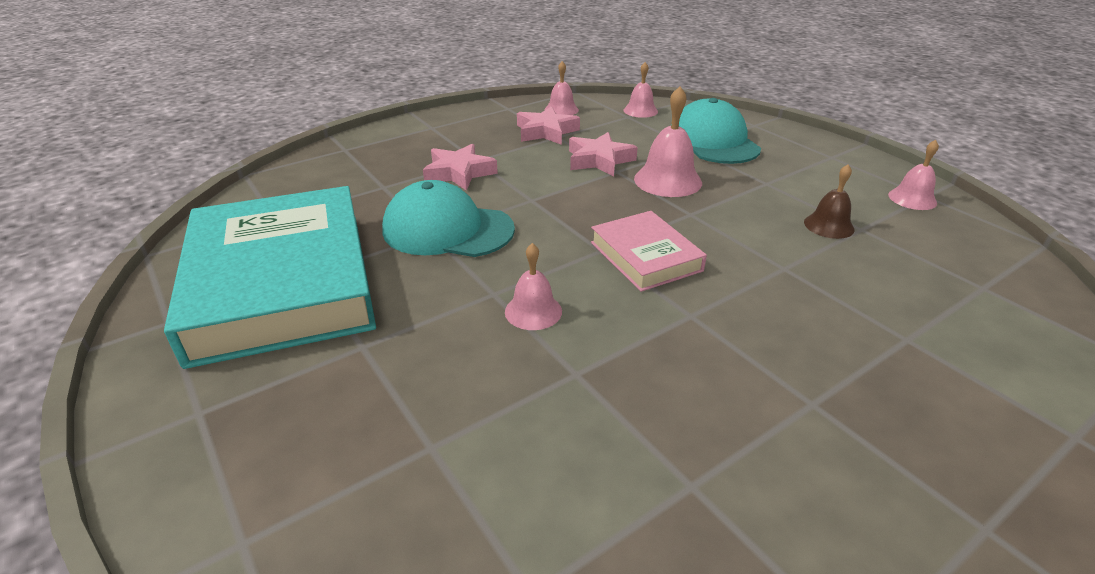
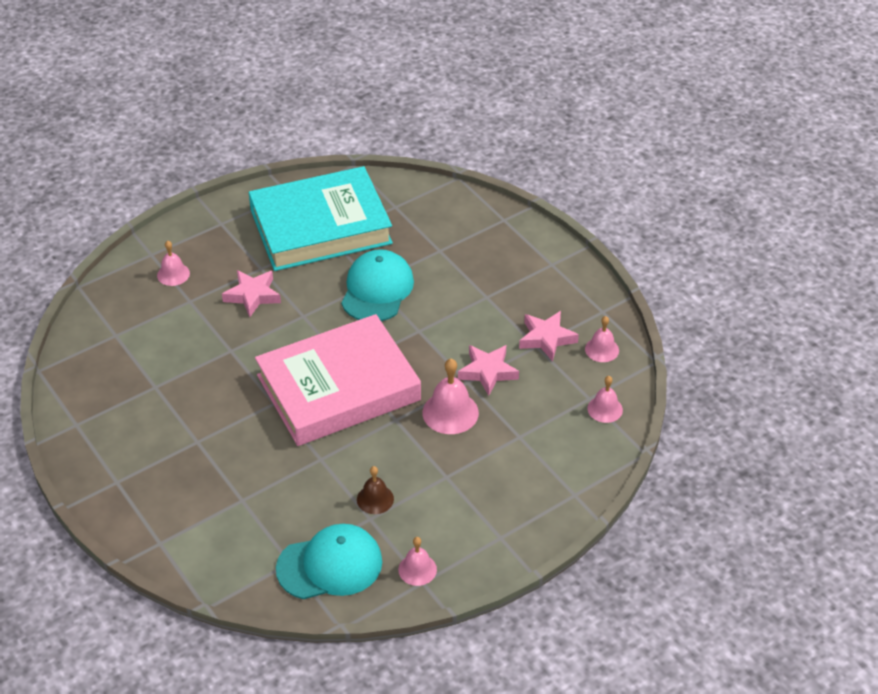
camera: 90 degrees right, 10 degrees up
pink star [423,144,498,191] -> pink star moved to [222,270,281,317]
pink bell [505,243,562,330] -> pink bell moved to [157,241,190,286]
pink book [591,211,707,292] -> pink book [255,314,421,446], size x2.08
turquoise cap [679,98,761,164] -> turquoise cap moved to [276,524,382,599]

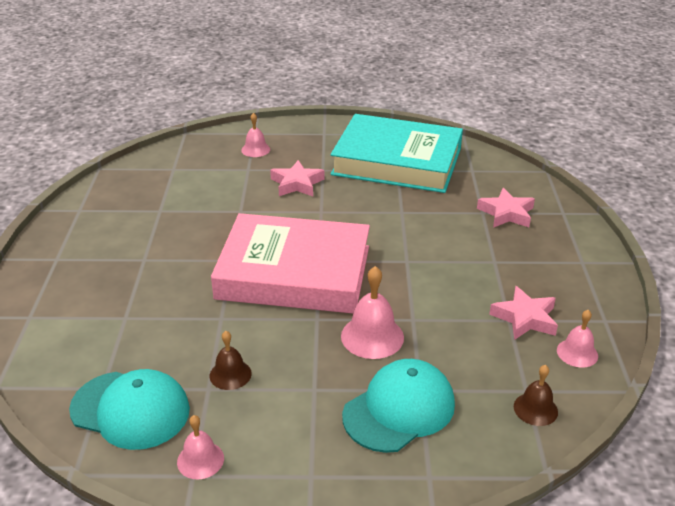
camera: 35 degrees right, 10 degrees down
turquoise cap [341,249,414,321] -> turquoise cap moved to [342,359,455,453]
pink star [458,345,519,396] -> pink star moved to [477,188,535,228]
pink bell [587,376,623,423] -> brown bell [514,365,558,426]

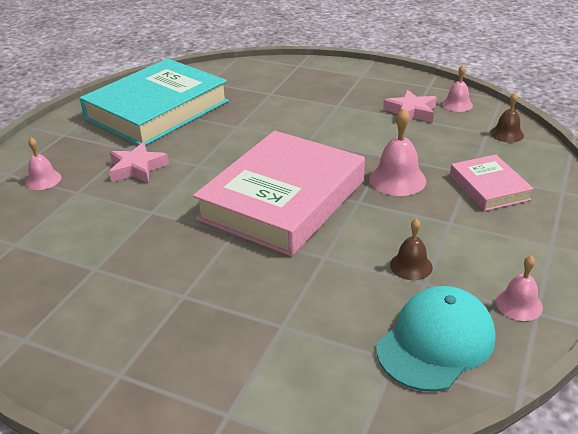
camera: 65 degrees left, 0 degrees up
turquoise cap [342,359,455,453] -> pink book [450,155,534,211]
pink star [477,188,535,228] -> none

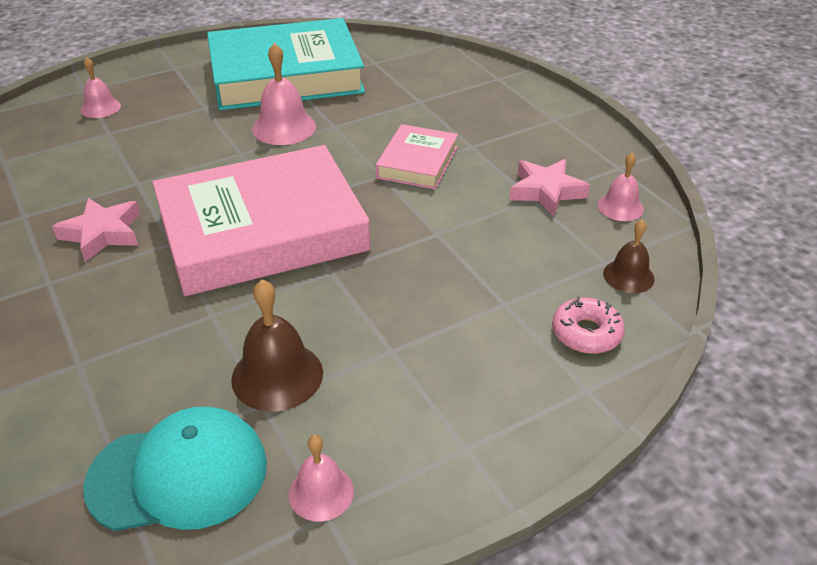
camera: 35 degrees right, 5 degrees up
pink star [109,142,169,183] -> pink star moved to [52,198,140,262]
pink bell [369,108,426,196] -> pink bell moved to [252,43,316,145]
brown bell [390,218,433,280] -> brown bell [231,279,323,411], size x1.59
pink book [450,155,534,211] -> pink book moved to [376,124,458,190]
none -> pink donut [552,296,625,354]

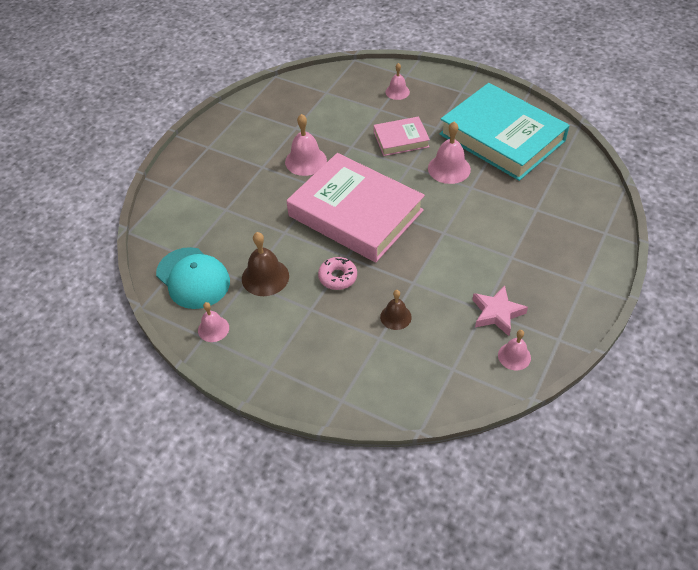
camera: 60 degrees right, 10 degrees up
pink star [52,198,140,262] -> pink bell [285,114,327,176]
pink book [376,124,458,190] -> pink book moved to [374,116,430,156]
pink donut [552,296,625,354] -> pink donut moved to [318,257,357,290]
brown bell [603,220,655,293] -> brown bell moved to [380,290,412,330]

